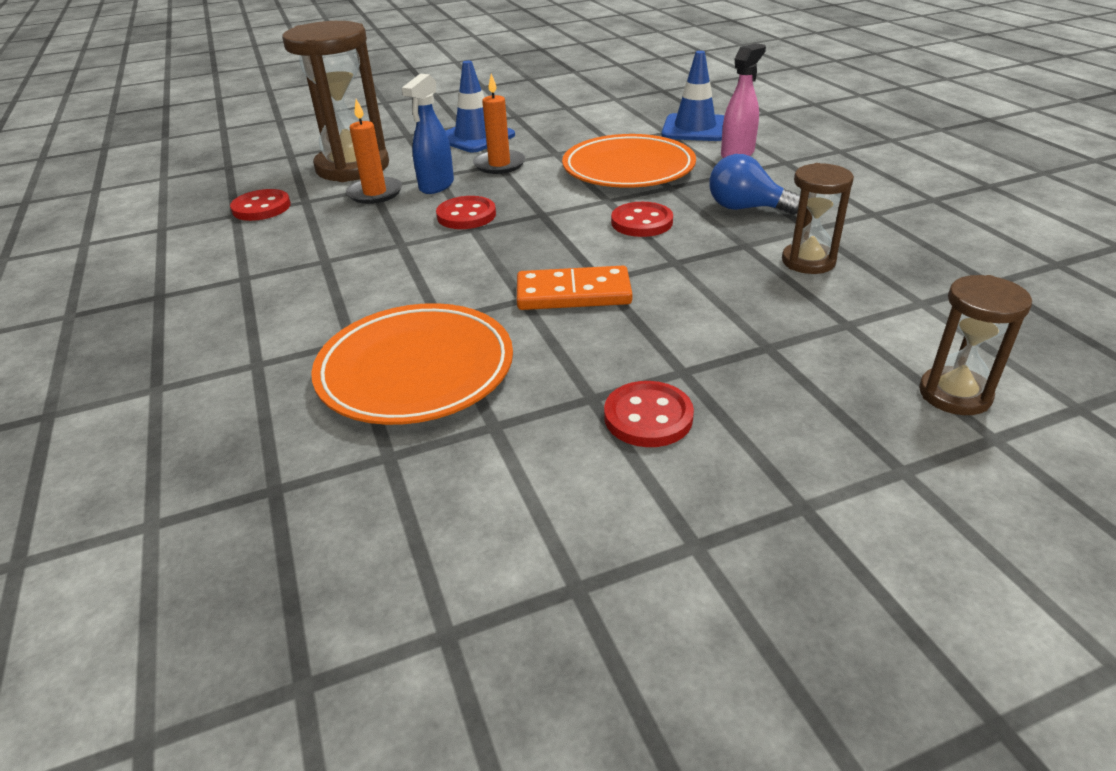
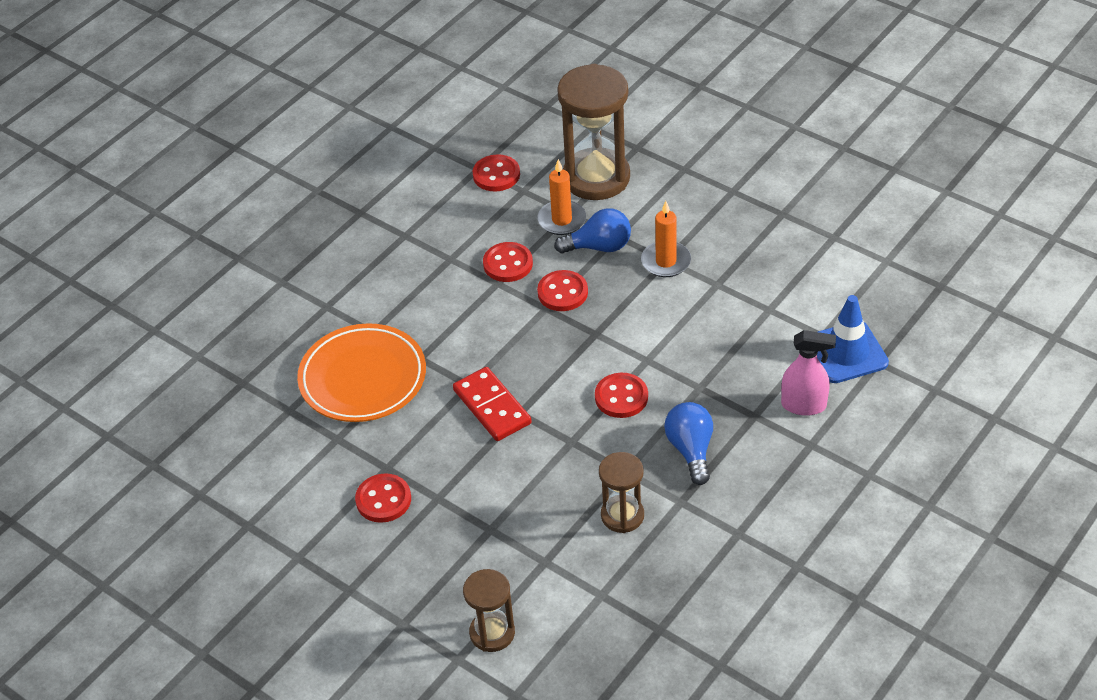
camera: 60 degrees right, 10 degrees up
blue spray bottle [402,73,454,194] -> blue light bulb [554,208,631,253]
blue traffic cone [445,61,515,152] -> none
orange domino [517,266,633,310] -> red domino [453,367,532,441]
orange plate [562,134,696,188] -> none
none -> red button [483,242,533,282]

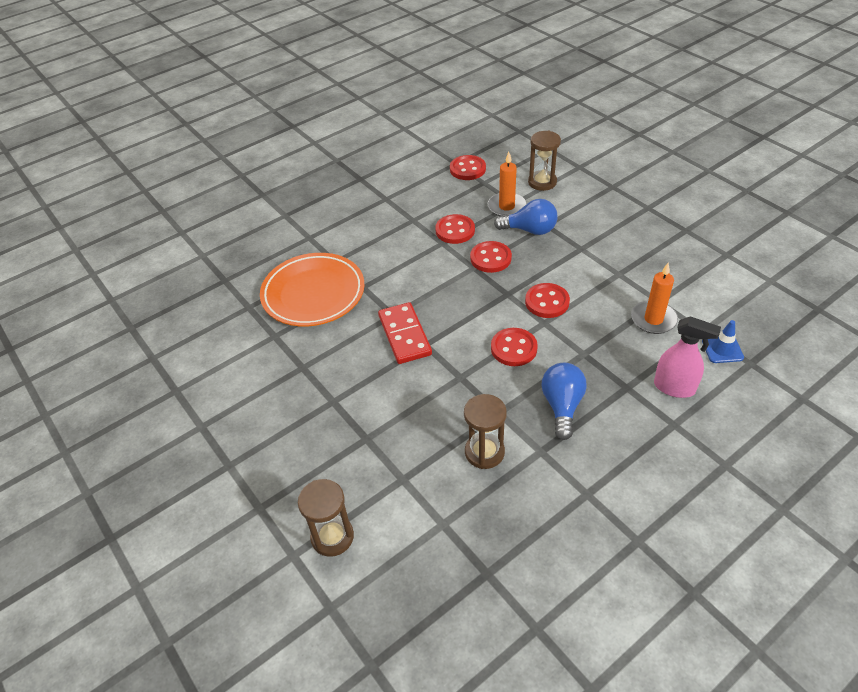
camera: 15 degrees right, 0 degrees up
red button [355,473,411,523] -> red button moved to [525,283,570,318]
brown hourglass [557,64,630,200] -> brown hourglass [528,131,561,191], size x0.54
orange candle [641,201,691,277] -> orange candle moved to [631,263,678,334]
blue traffic cone [817,295,889,383] -> blue traffic cone [702,320,744,363], size x0.56

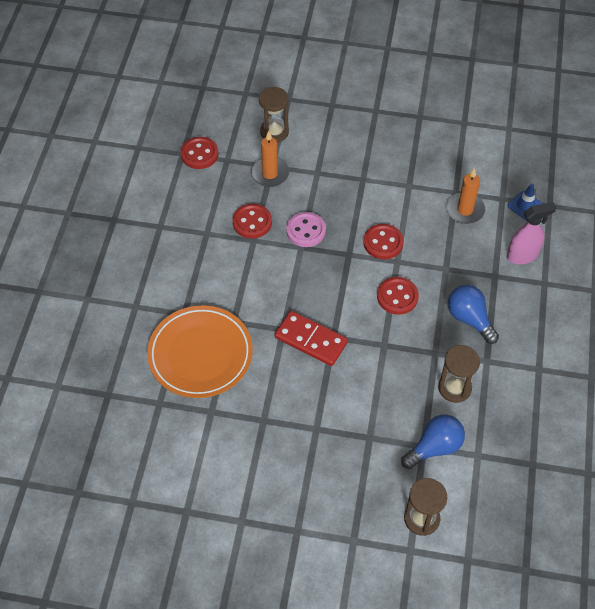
camera: 45 degrees left, 10 degrees up
red button [470,241,512,273] -> pink button [286,212,326,247]
blue light bulb [494,199,558,235] -> blue light bulb moved to [401,414,465,469]

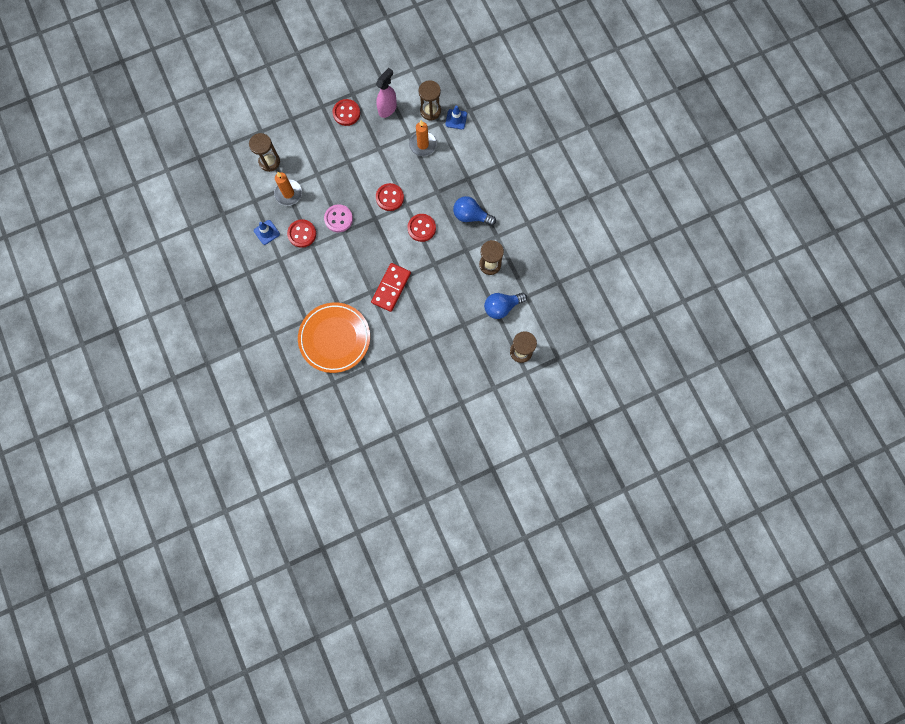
camera: 35 degrees left, 20 degrees up
red button [180,137,219,169] -> red button moved to [333,99,360,126]
red domino [274,311,348,366] -> red domino turned 60 degrees counterclockwise [371,263,411,312]
blue light bulb [401,414,465,469] -> blue light bulb turned 135 degrees counterclockwise [484,293,527,319]
pink spray bottle [507,202,556,264] -> pink spray bottle moved to [376,68,397,118]
none -> blue traffic cone [254,220,280,245]
none -> brown hourglass [419,80,441,121]

